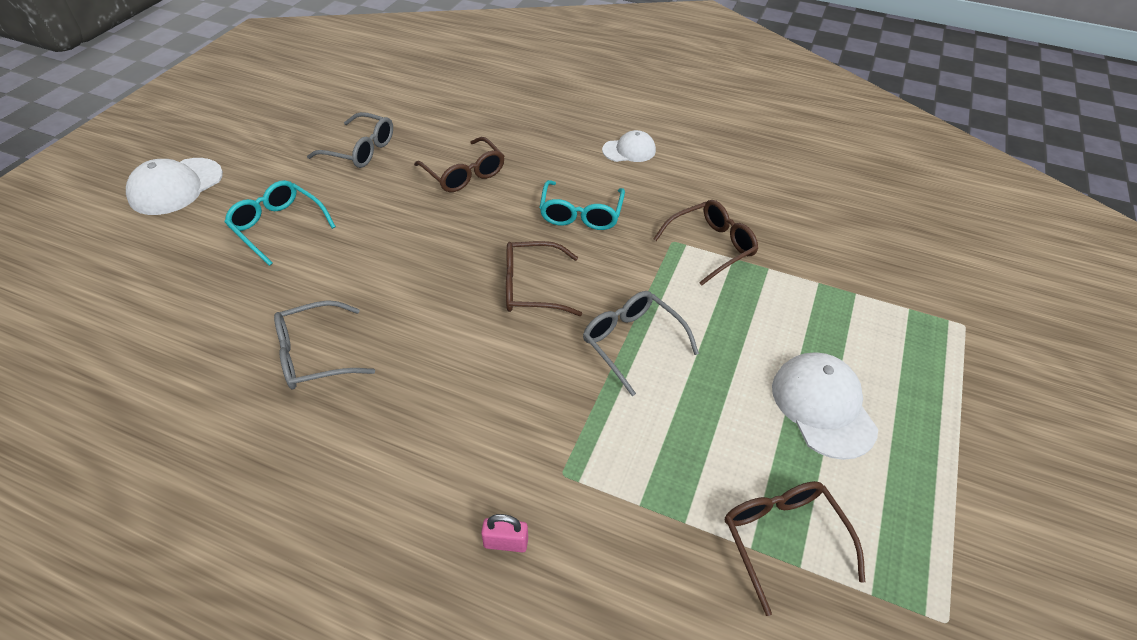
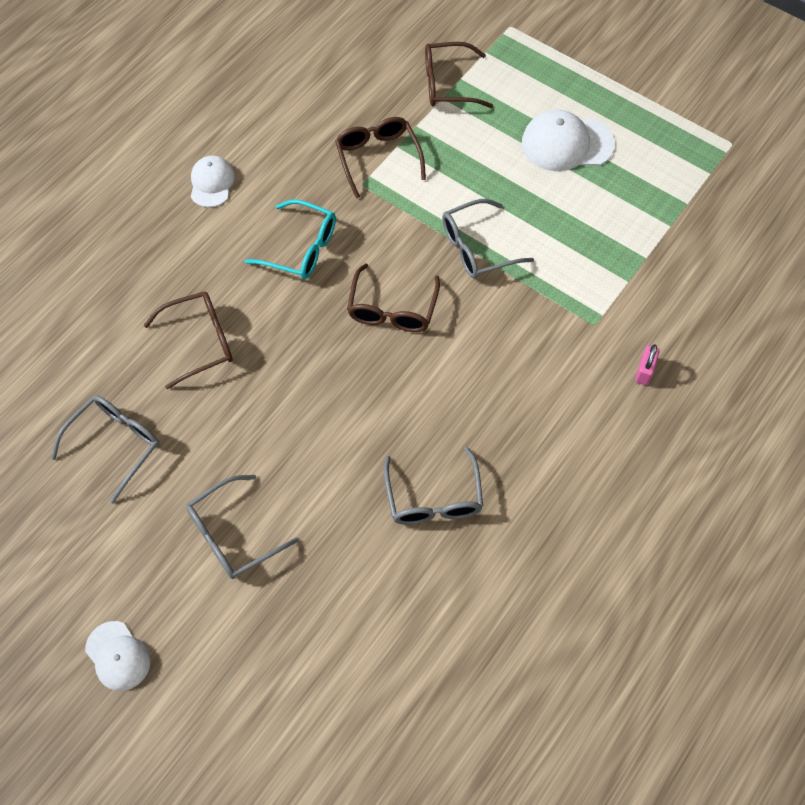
camera: 75 degrees left, 15 degrees up
white cap [126,158,223,215] -> white cap [85,621,151,691], size x0.63
turquoise glasses [225,180,336,266] -> grey glasses [186,475,299,579]
brown glasses [725,481,865,616] -> brown glasses moved to [425,42,493,108]

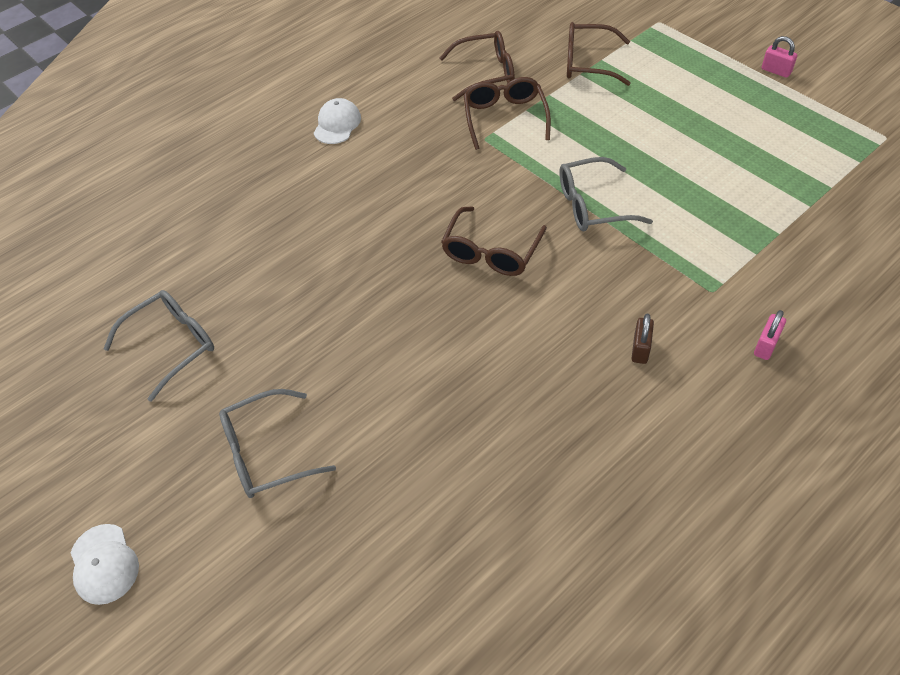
camera: 15 degrees right, 10 degrees down
brown glasses [144,292,233,389] -> brown glasses moved to [440,31,515,101]
turquoise glasses [245,199,336,279] -> none
grey glasses [384,447,483,525] -> none
white cap [522,109,615,171] -> none
none -> brown padlock [631,314,654,364]
none -> pink padlock [762,36,797,78]

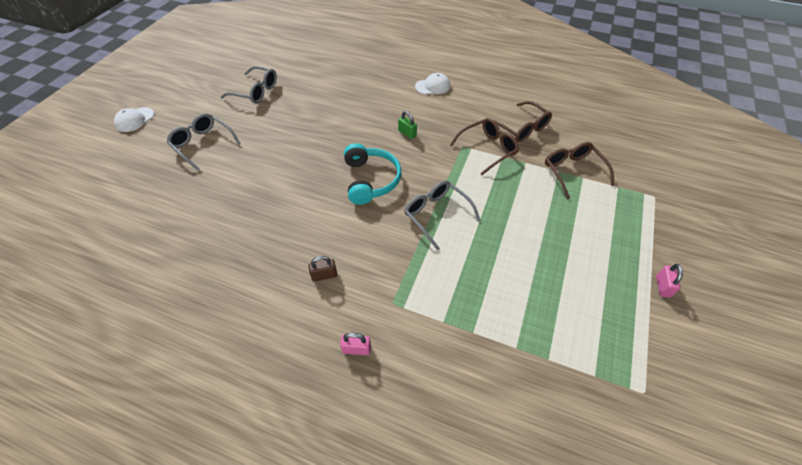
camera: 60 degrees right, 0 degrees up
brown glasses [441,206,547,276] -> turquoise headphones [344,143,401,205]
none -> green padlock [398,111,417,139]

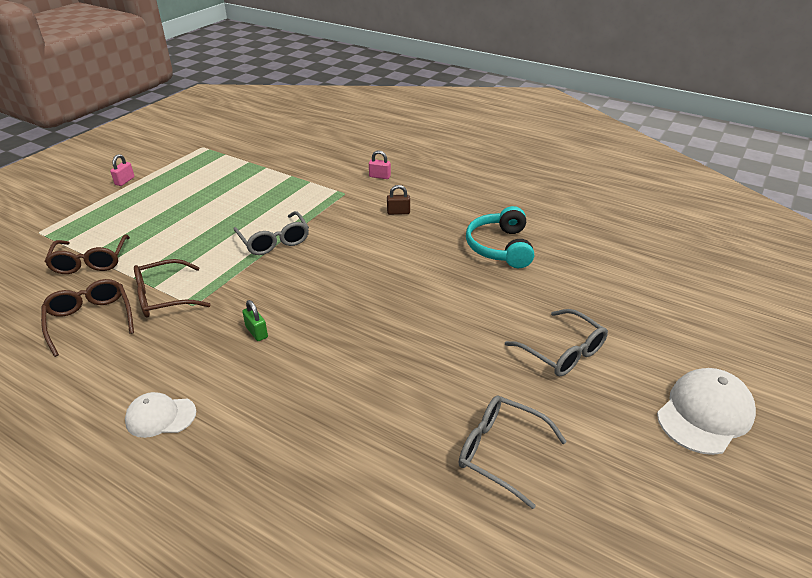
camera: 170 degrees left, 15 degrees down
white cap [114,107,154,132] -> white cap [657,368,756,455], size x1.59
turquoise headphones [344,143,401,205] -> turquoise headphones moved to [466,206,534,268]

